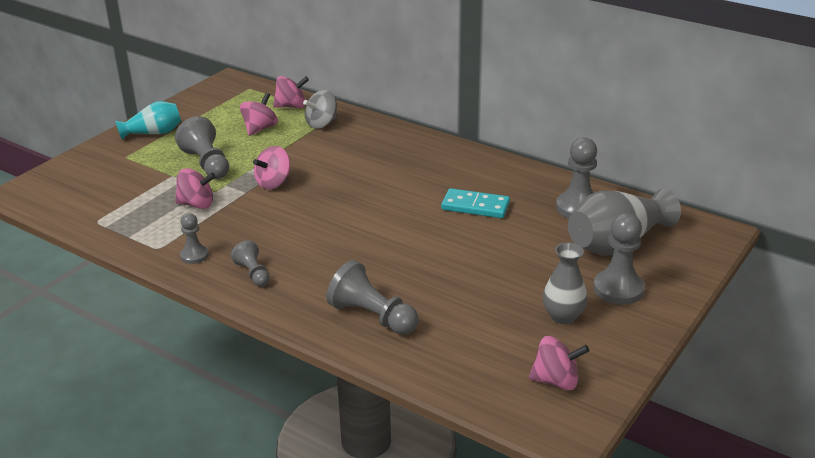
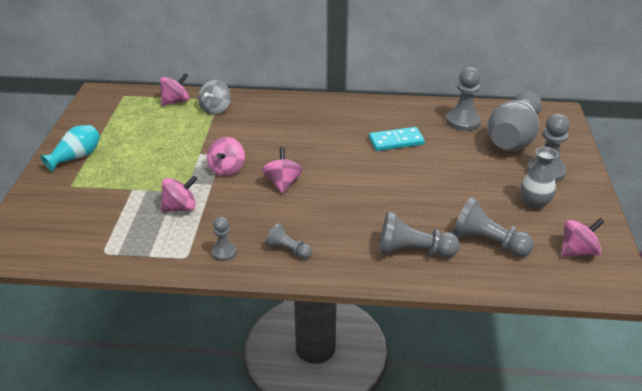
camera: 30 degrees left, 5 degrees up
grey pawn [175,116,229,179] -> grey pawn moved to [452,197,534,257]
pink spinning top [240,93,278,136] -> pink spinning top moved to [262,147,303,194]

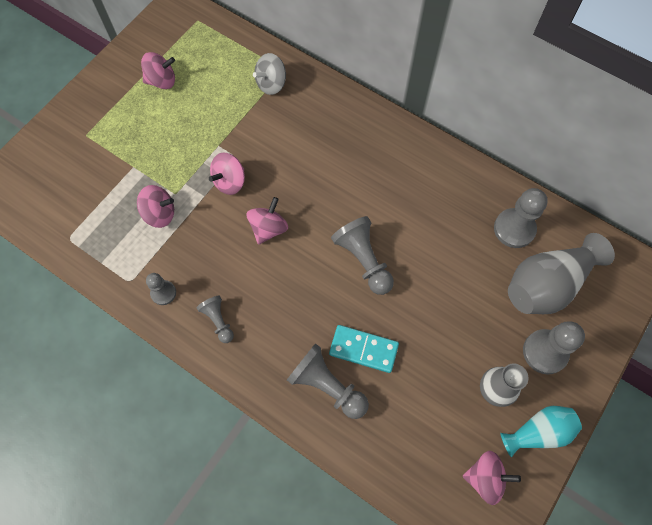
camera: 30 degrees right, 30 degrees up
turquoise vase [40,125,100,172] -> turquoise vase moved to [500,406,582,457]
pink spinning top [160,73,189,106] -> pink spinning top moved to [141,52,175,89]
turquoise domino [369,127,425,151] -> turquoise domino moved to [329,325,399,373]
grey pawn [452,197,534,257] -> grey pawn moved to [331,216,394,295]

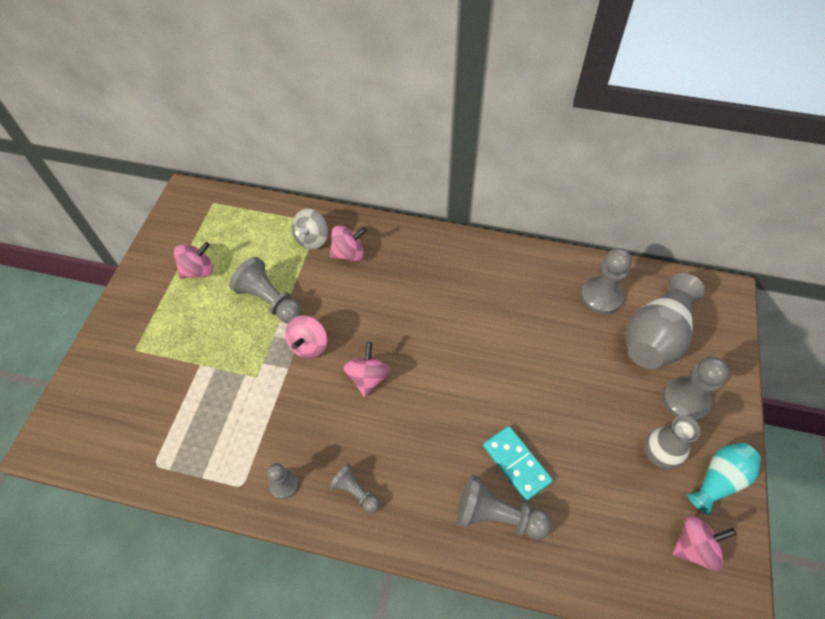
camera: 20 degrees left, 10 degrees down
pink spinning top [137,185,174,228] -> pink spinning top moved to [330,225,367,261]
turquoise domino [329,325,399,373] -> turquoise domino turned 60 degrees clockwise [483,426,553,501]
grey pawn [331,216,394,295] -> grey pawn moved to [229,257,302,323]

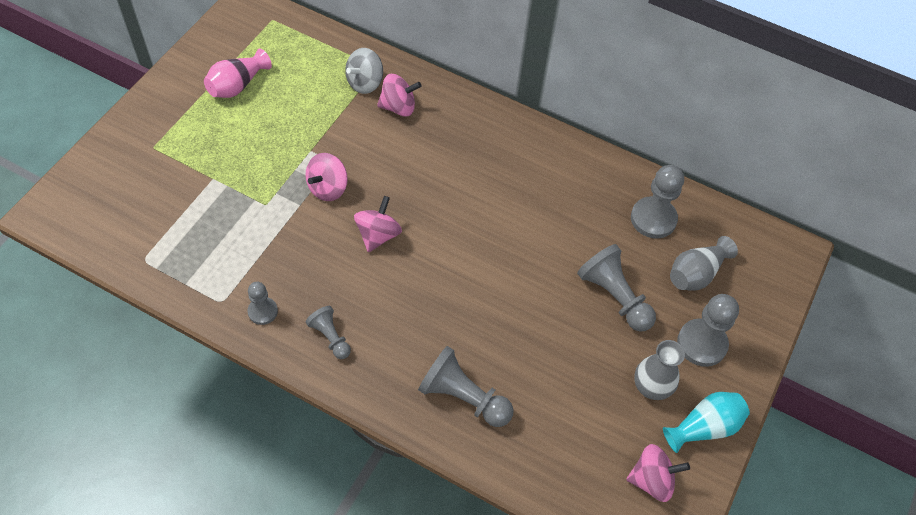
camera: 10 degrees right, 0 degrees up
pink spinning top [174,242,213,279] -> pink vase [204,49,272,98]
grey pawn [229,257,302,323] -> grey pawn moved to [577,244,656,332]
turquoise domino [483,426,553,501] -> none
grey vase [626,273,705,369] -> grey vase [670,236,738,291], size x0.62

